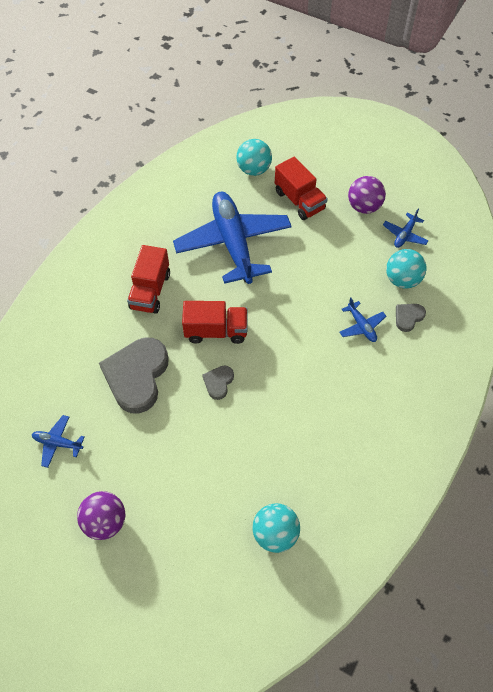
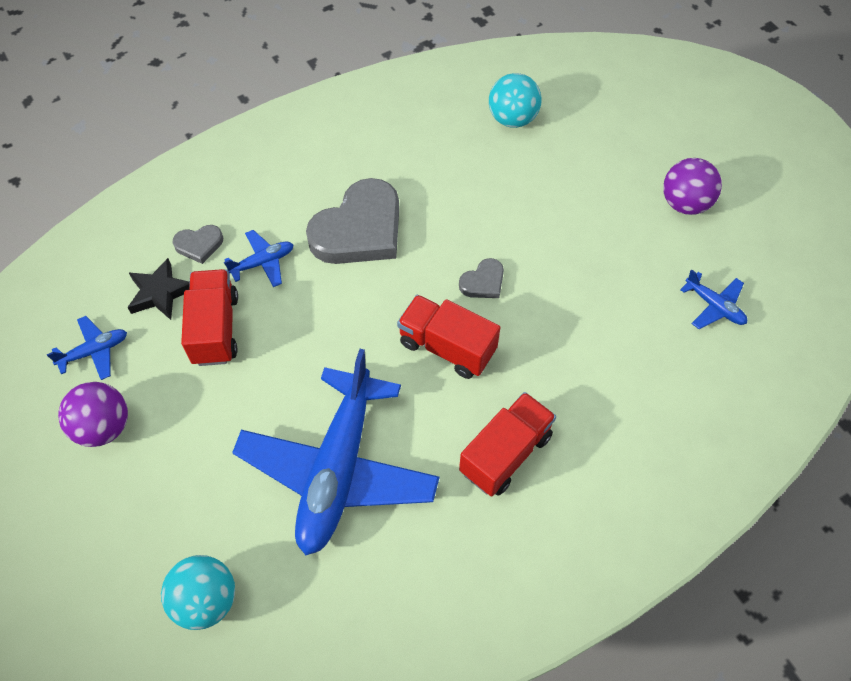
camera: 150 degrees left, 0 degrees up
grey heart [99,338,169,414] -> grey heart moved to [306,178,399,264]
red truck [275,157,328,220] -> red truck moved to [181,269,238,366]
blue plane [339,298,386,342] -> blue plane turned 60 degrees clockwise [224,230,294,287]
turquoise ball [386,249,426,289] -> black star [127,258,190,320]

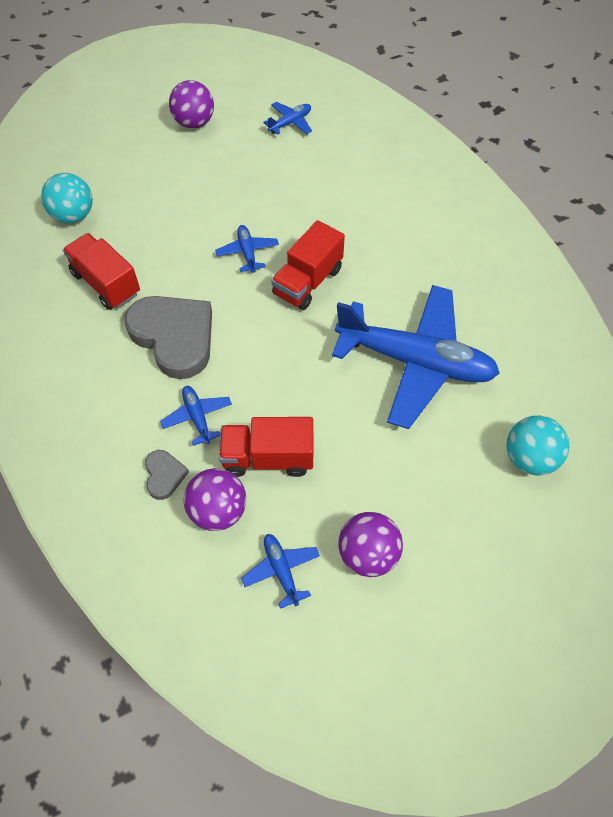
camera: 85 degrees left, 0 degrees up
black star [127,258,190,320] -> purple ball [184,468,246,531]
grey heart [459,258,504,298] -> blue plane [215,225,279,273]
red truck [459,392,556,497] -> red truck moved to [63,233,140,310]

